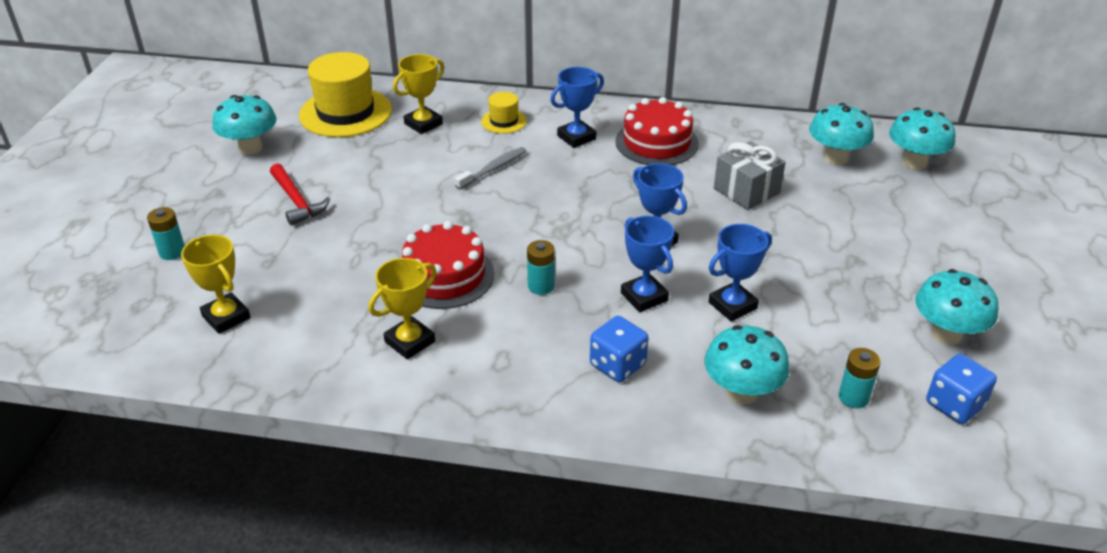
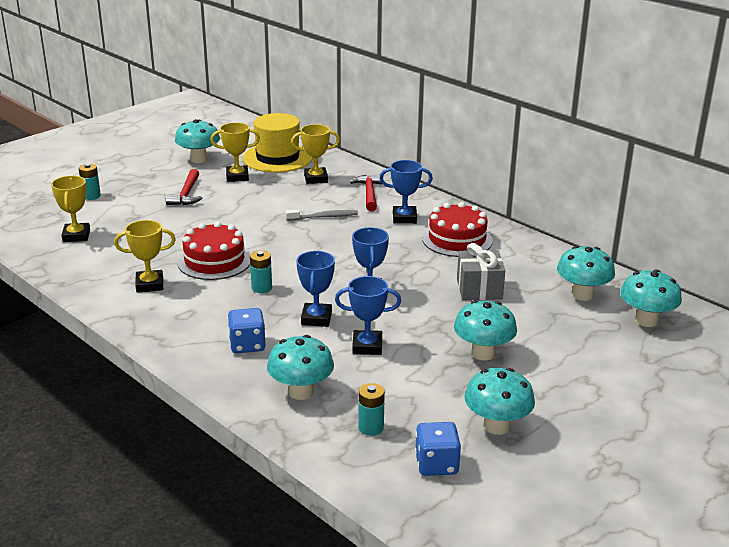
camera: 35 degrees right, 10 degrees down
yellow hat [481,92,527,134] -> red hammer [350,174,382,211]
none -> yellow trophy [210,122,260,182]
none -> turquoise mushroom [454,300,517,360]

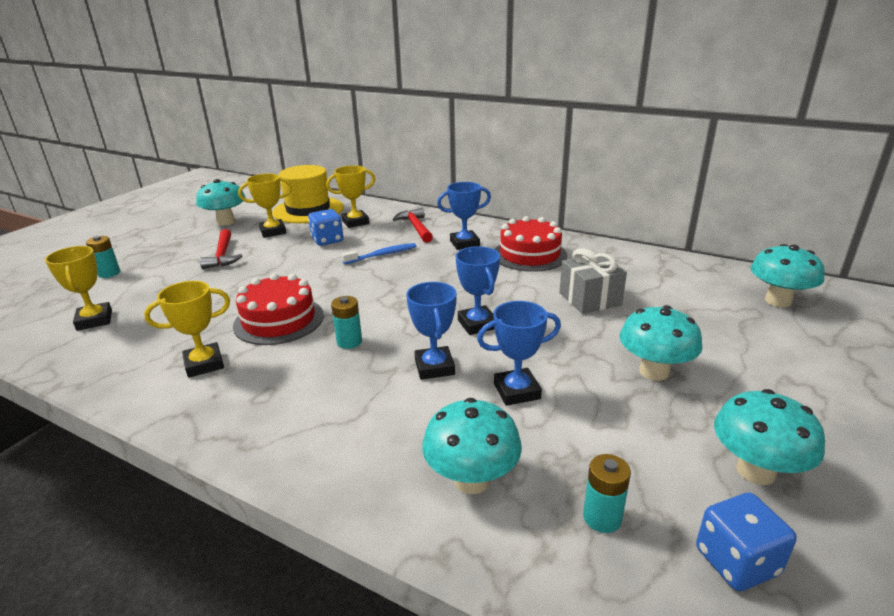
camera: 15 degrees left, 0 degrees up
blue dice [228,308,265,354] -> blue dice moved to [308,209,344,246]
grey toothbrush [285,210,358,221] -> blue toothbrush [341,243,416,264]
turquoise mushroom [557,246,615,301] -> none

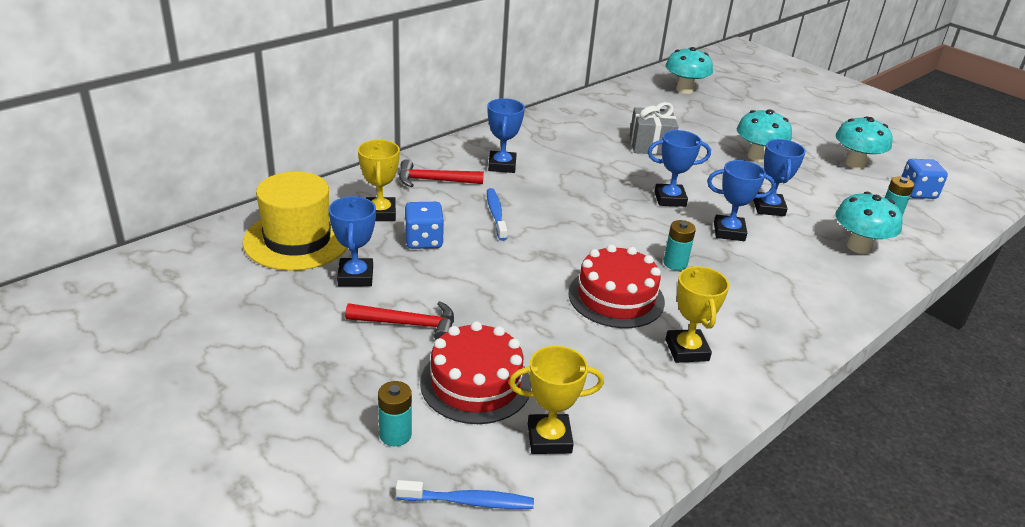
camera: 75 degrees left, 5 degrees up
turquoise mushroom [196,179,246,226] -> none
yellow trophy [238,174,292,238] -> blue trophy [329,196,376,286]
red cake [494,216,567,272] -> red cake moved to [420,321,531,424]
none -> blue toothbrush [396,480,534,509]

